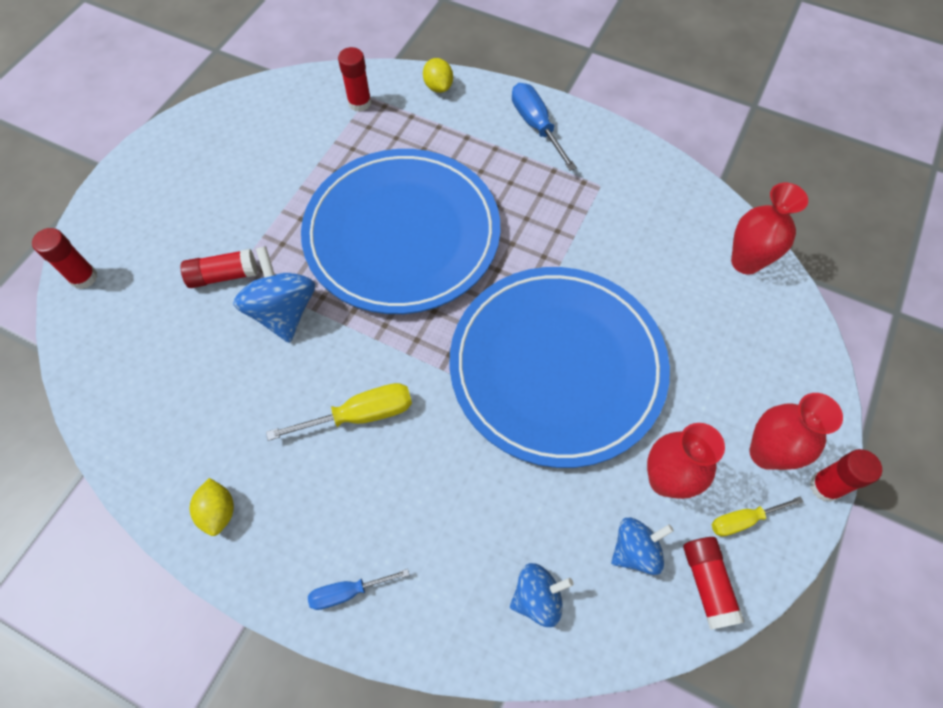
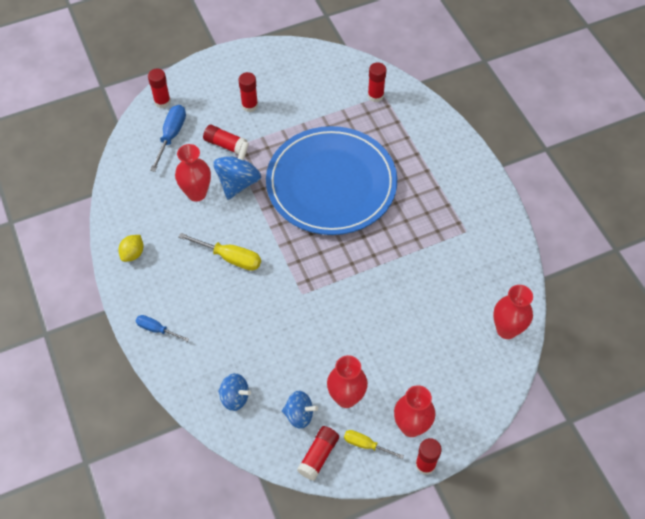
camera: 40 degrees right, 5 degrees down
yellow lemon [423,58,453,93] -> none
blue plate [450,267,670,468] -> none
blue screwdriver [512,83,577,171] -> blue screwdriver moved to [150,105,186,172]
none -> red vase [175,144,211,202]
none -> red glue stick [238,72,258,112]

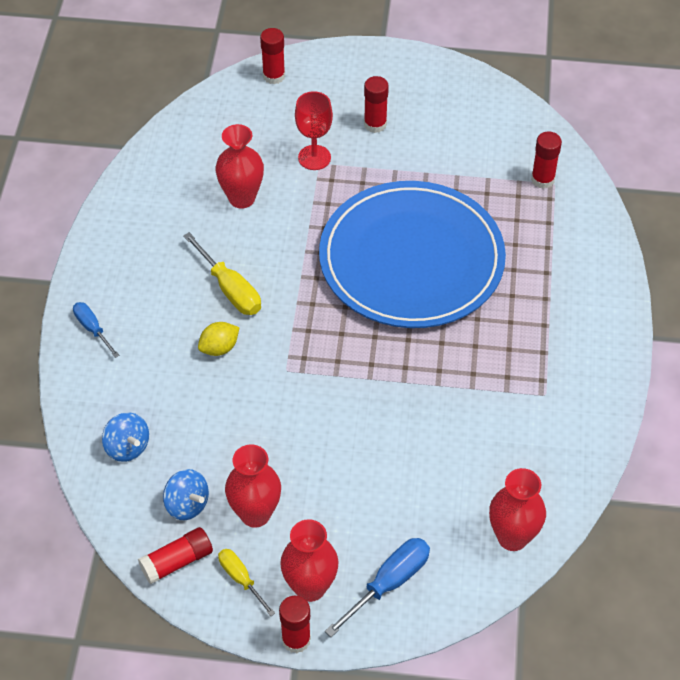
camera: 30 degrees right, 5 degrees down
yellow lemon [118,235,144,262] -> yellow lemon moved to [198,322,240,356]
blue screwdriver [150,105,186,172] -> blue screwdriver moved to [325,538,430,637]
red glue stick [203,125,247,155] -> red goblet [295,91,333,170]
blue spinning top [213,141,261,200] -> none

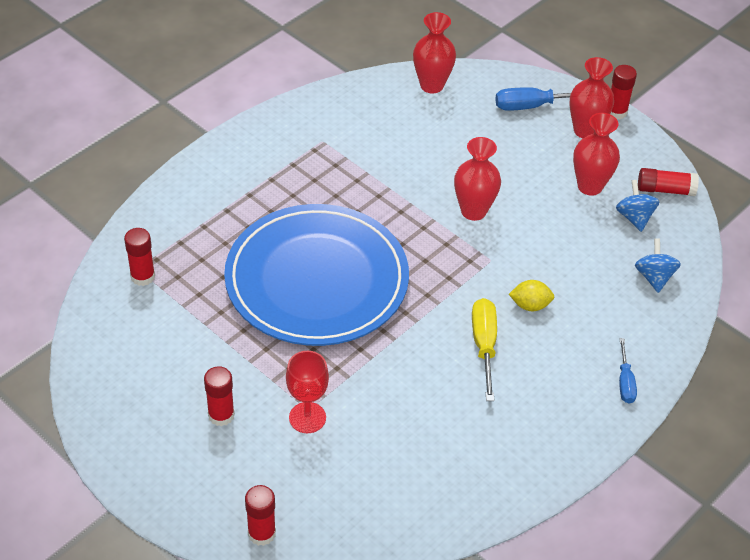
camera: 145 degrees left, 5 degrees down
red vase [215,124,264,208] -> red vase moved to [454,137,501,221]
yellow screwdriver [218,549,275,616] -> none

